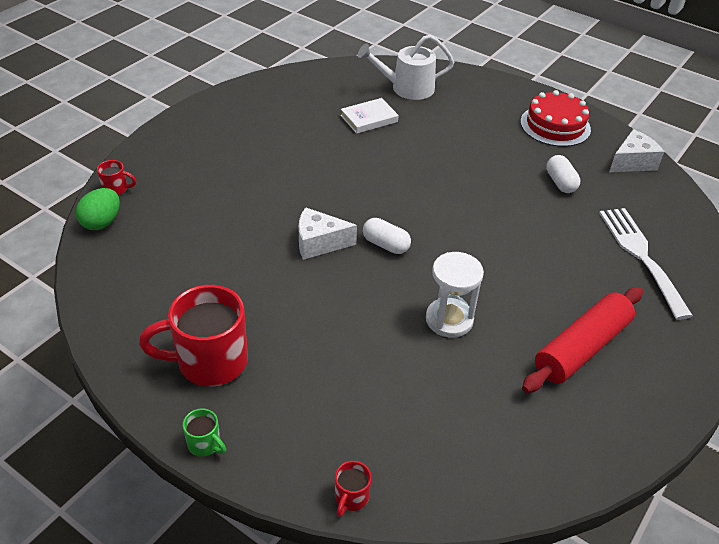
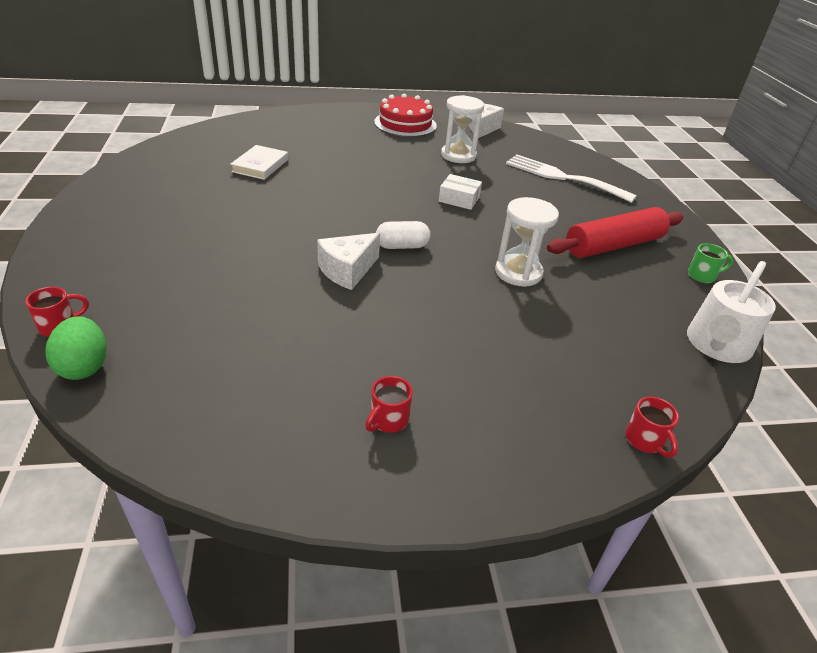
camera: 45 degrees left, 5 degrees down
red mug [139,285,248,387] -> red mug [365,376,413,433], size x0.44
green mug [183,408,226,457] -> green mug moved to [688,243,733,283]
white watering can [357,35,454,100] -> white watering can moved to [687,261,776,363]
red rolling pin [522,287,643,393] -> red rolling pin turned 60 degrees clockwise [547,207,683,258]
white capsule [546,155,580,193] -> white hourglass [441,95,484,163]
none -> white box [439,174,482,210]

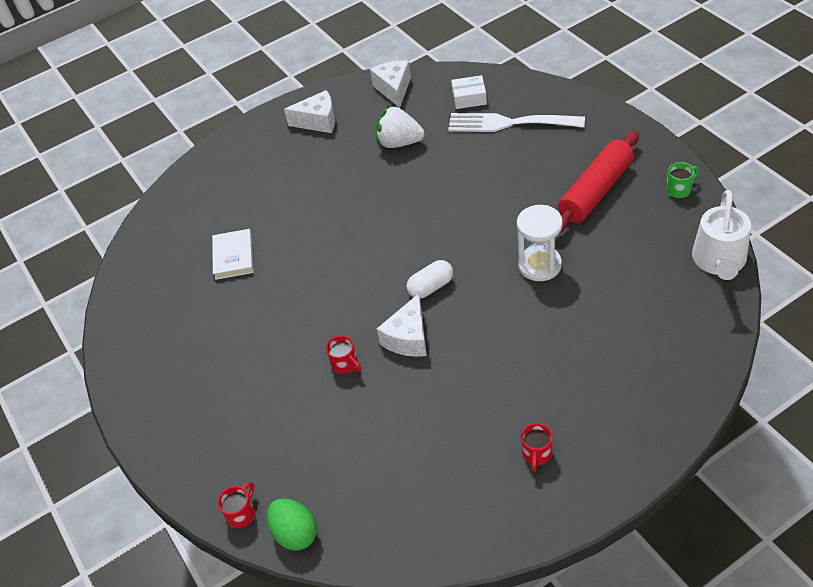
camera: 15 degrees left, 10 degrees up
red cake [374,93,437,137] -> white cheese [284,90,335,133]
white box [439,174,482,210] -> white box moved to [451,75,487,109]
white hourglass [441,95,484,163] -> white strawberry [376,105,425,148]
red mug [625,397,679,458] -> red mug moved to [326,335,361,374]

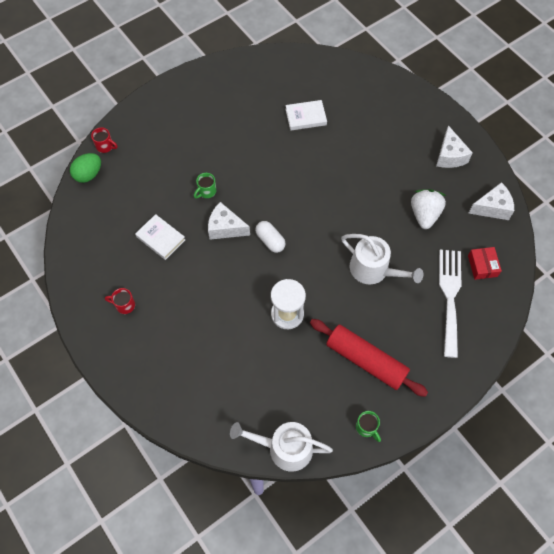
camera: 80 degrees right, 15 degrees up
red mug [326,335,361,374] -> green mug [194,173,216,199]
white box [451,75,487,109] -> red box [468,247,502,280]
none -> white book [135,214,185,260]
none -> white watering can [341,234,423,284]

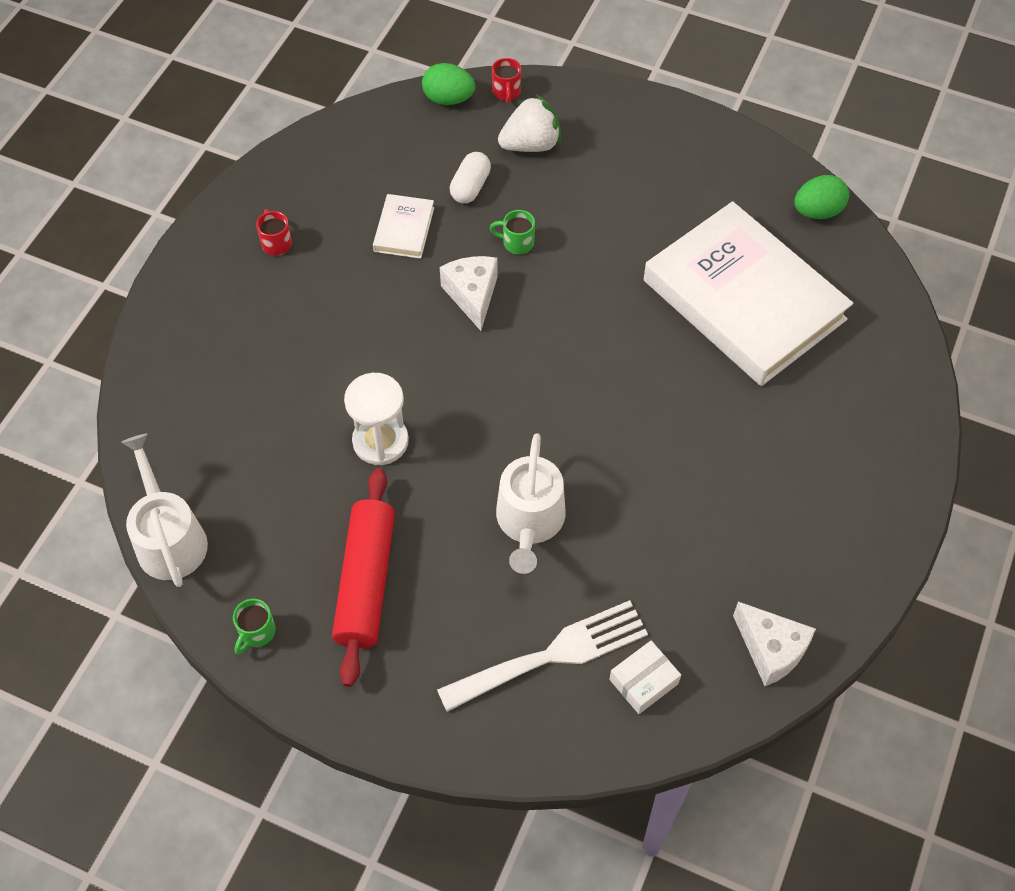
camera: 60 degrees right, 5 degrees down
white capsule [255,221,286,253] -> white capsule moved to [450,152,491,203]
white book [286,100,327,131] -> white book [644,201,853,386], size x2.46
white strawberry [411,189,446,229] -> white strawberry moved to [498,94,561,152]
white cheese [436,125,473,168] -> none
red box [468,247,502,280] -> white box [609,641,681,714]
none -> green egg [795,175,849,219]

